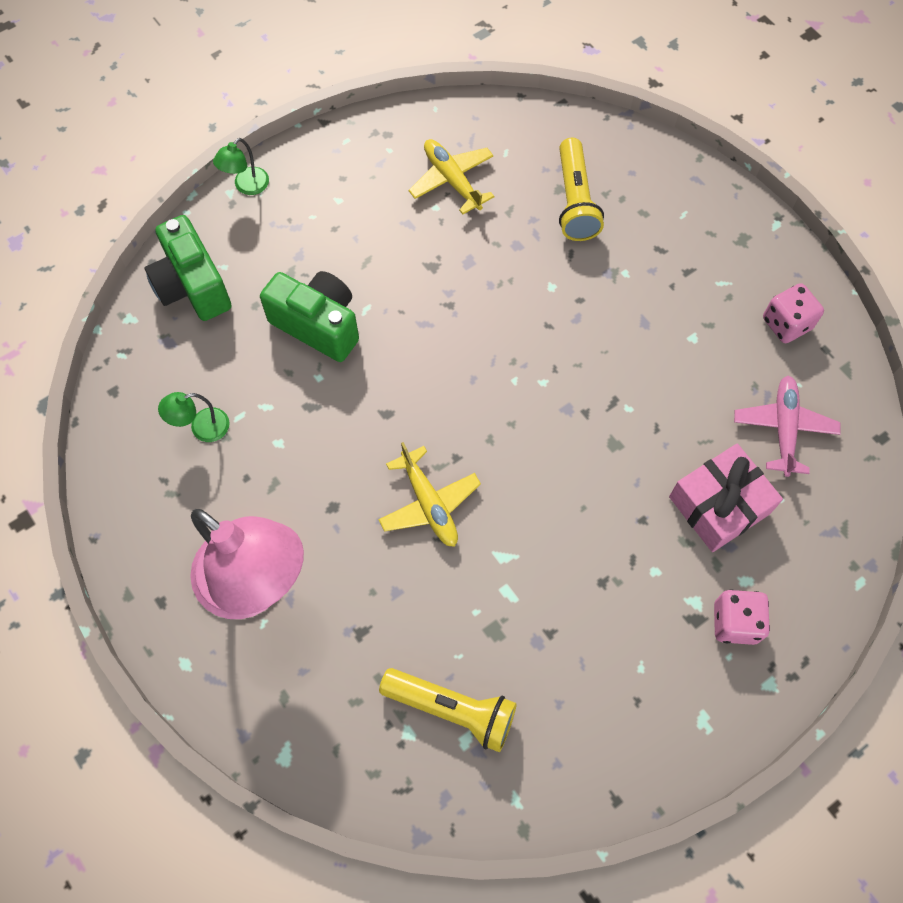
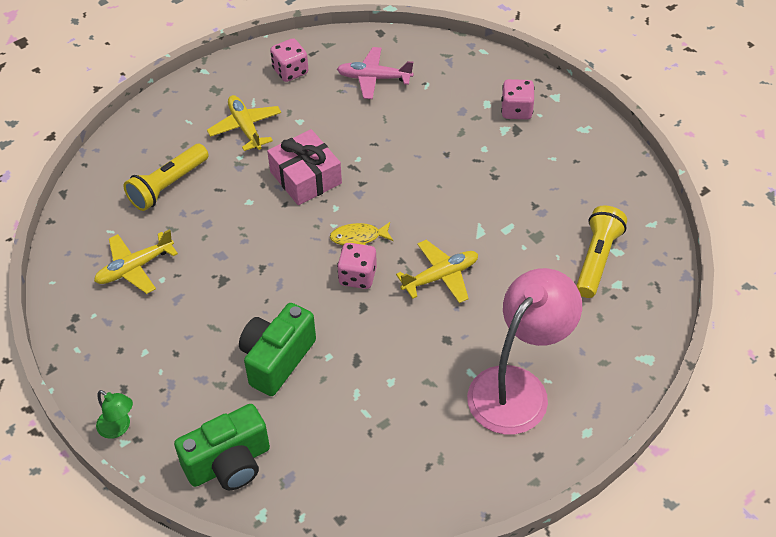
camera: 90 degrees left, 15 degrees down
green lamp [158,392,230,442] -> none
yellow flashlight [559,137,604,241] -> yellow flashlight turned 135 degrees clockwise [124,144,208,211]
pink gift [669,443,783,552] -> pink gift moved to [267,129,342,205]
none -> yellow plane [207,95,281,151]
none -> yellow fish [330,222,393,245]
none -> pink dice [337,243,377,289]

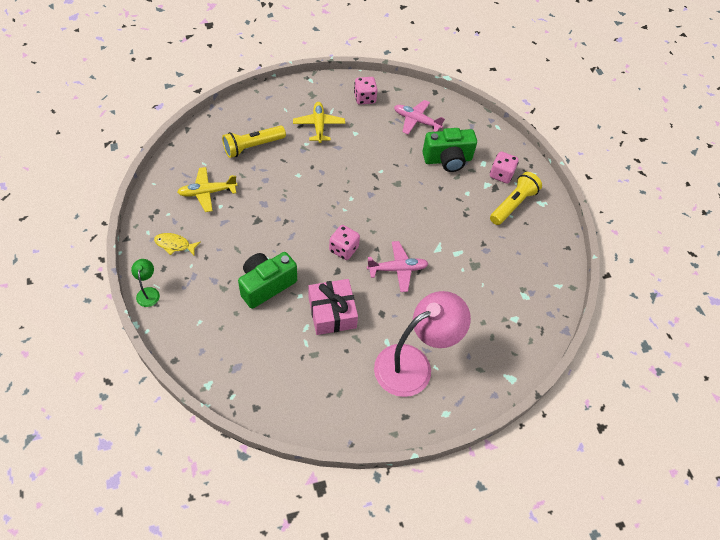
camera: 15 degrees right, 5 degrees up
green lamp [96,390,133,439] -> green lamp turned 150 degrees counterclockwise [131,259,160,307]
green camera [174,404,270,490] -> green camera moved to [422,128,477,172]
pink gift [267,129,342,205] -> pink gift moved to [308,279,358,335]
yellow fish [330,222,393,245] -> yellow fish moved to [154,233,201,255]
yellow plane [396,240,478,303] -> pink plane [367,241,429,292]
yellow flashlight [576,206,627,298] -> yellow flashlight moved to [490,172,542,225]

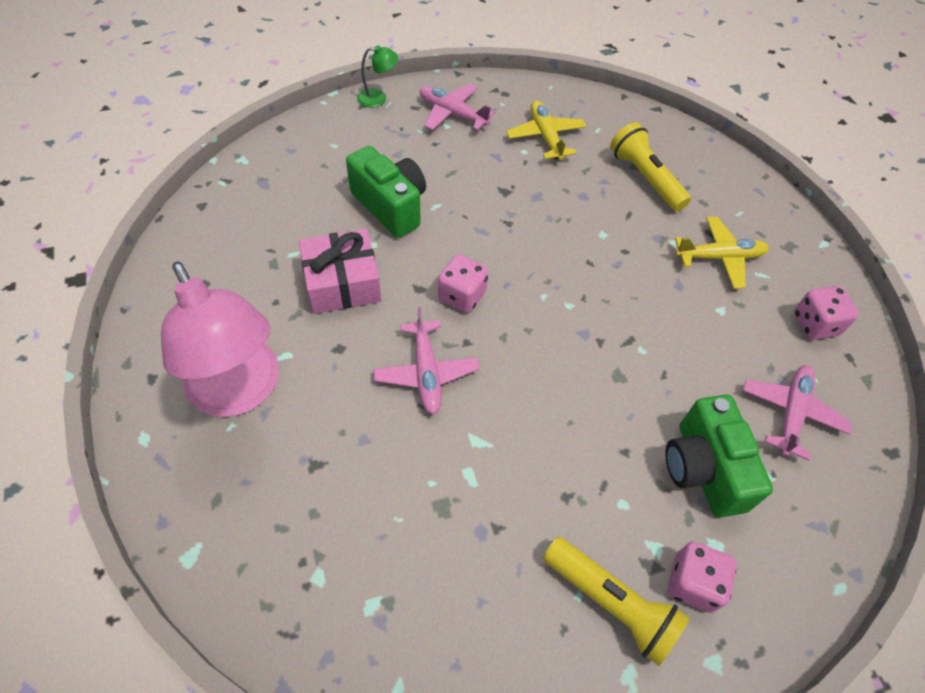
camera: 90 degrees right, 0 degrees up
yellow fish [154,233,201,255] -> pink plane [420,84,495,131]

